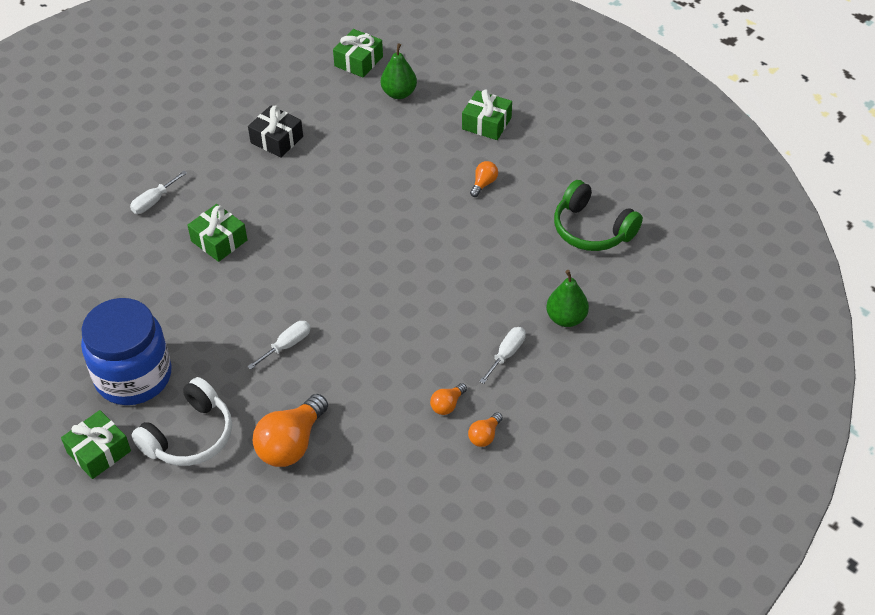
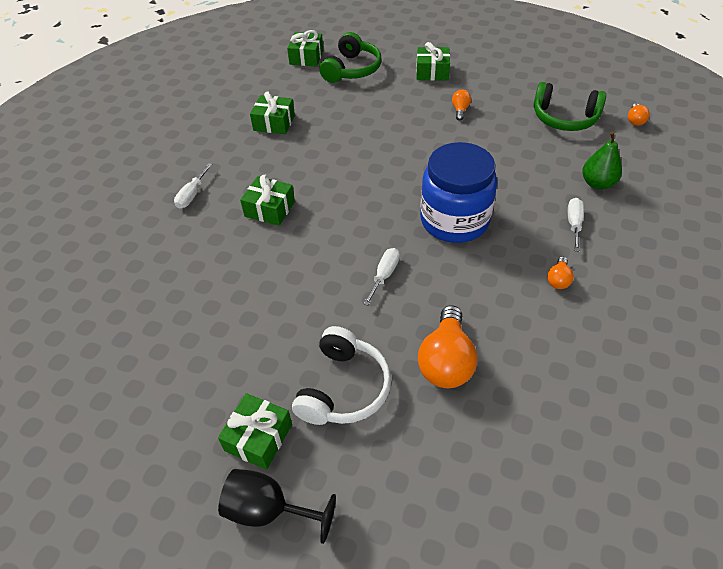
camera: 20 degrees left, 0 degrees up
blue jar [81,298,172,405] -> blue jar moved to [420,142,497,243]
black gift [248,105,303,158] -> green gift [250,91,295,134]
green pear [381,43,417,99] -> green headphones [319,32,382,83]
orange light bulb [468,412,503,447] -> orange light bulb moved to [628,103,650,126]
none -> black goblet [218,469,336,544]

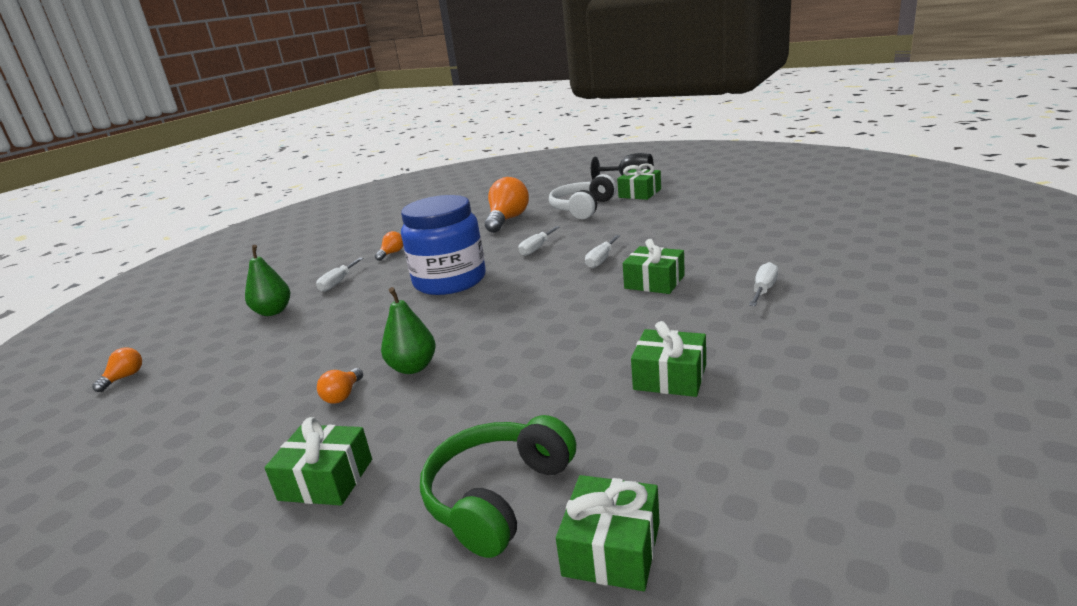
camera: 170 degrees left, 25 degrees down
green headphones [533,82,606,131] -> none
none -> green pear [381,287,436,374]
none -> white screwdriver [585,235,620,268]

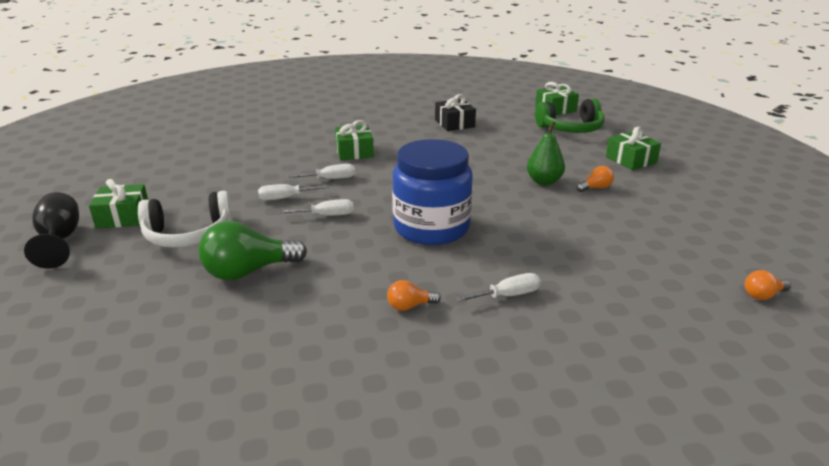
camera: 135 degrees left, 5 degrees up
green pear [245,245,290,316] -> none
orange light bulb [485,177,529,233] -> green light bulb [199,221,307,280]
green gift [631,321,706,397] -> black gift [435,94,476,131]
white screwdriver [749,262,778,306] -> white screwdriver moved to [258,184,330,200]

